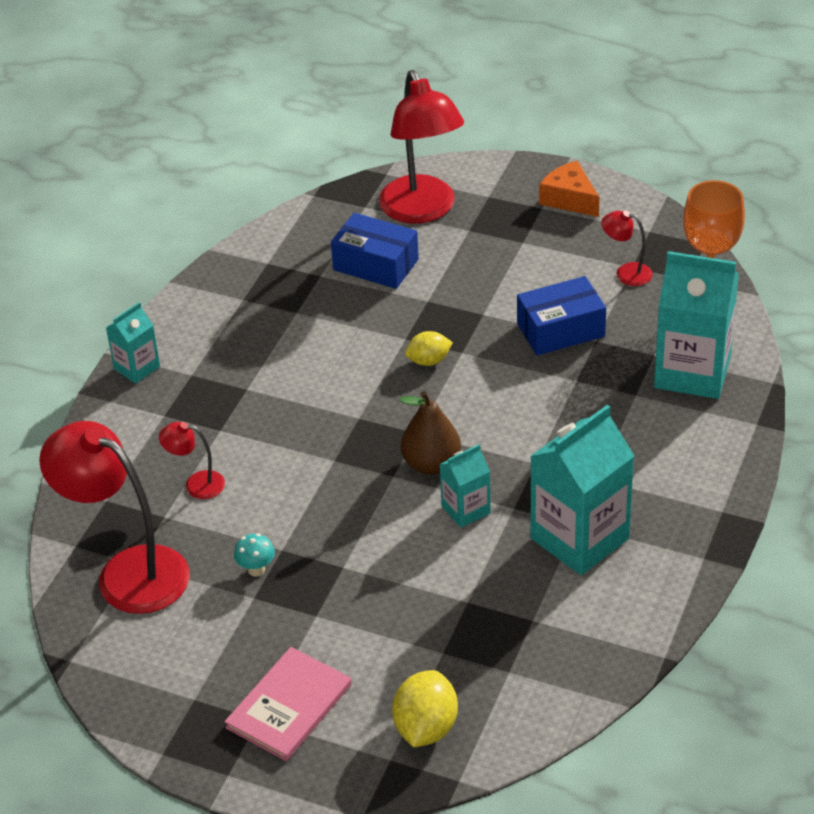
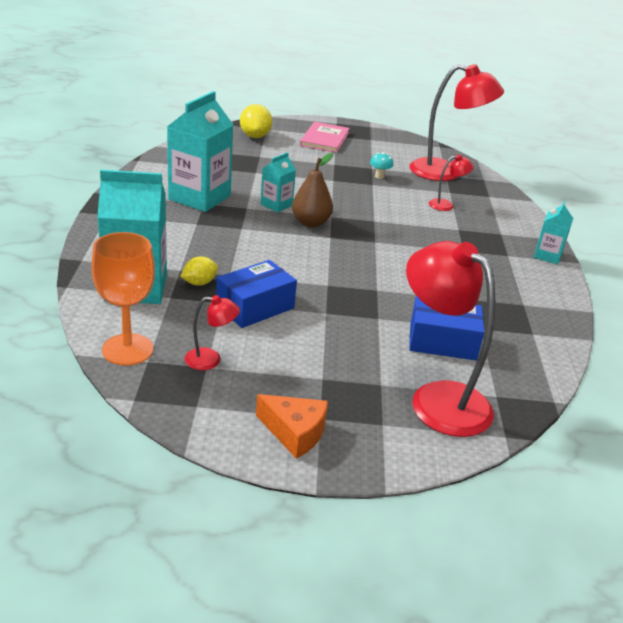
camera: 155 degrees right, 10 degrees down
yellow lemon [405,331,453,366] -> yellow lemon moved to [181,256,218,286]

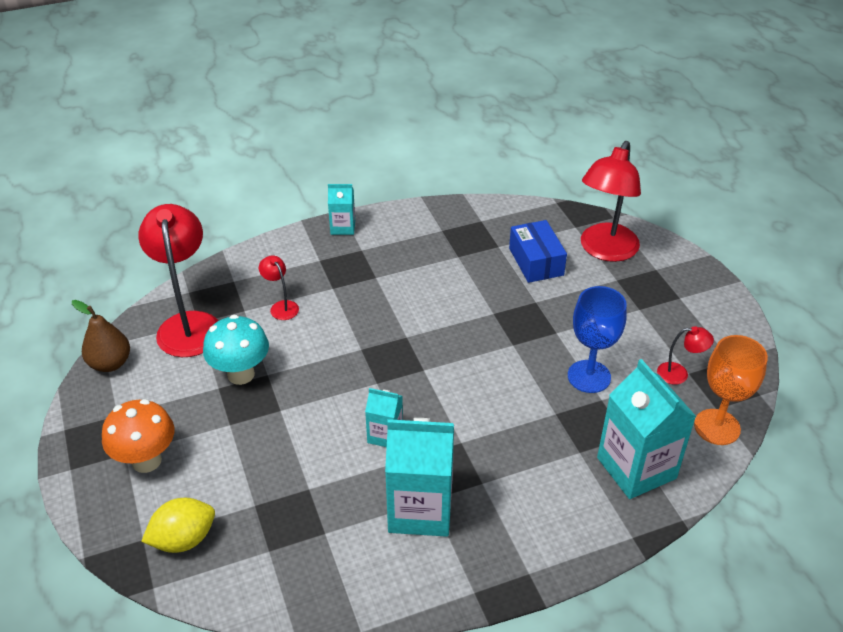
camera: 110 degrees left, 10 degrees up
yellow lemon [181,256,218,286] -> none
red lamp [185,295,240,370] -> red lamp turned 120 degrees clockwise [657,326,714,385]
blue box [216,260,297,328] -> blue goblet [568,286,627,393]
orange cheese [256,394,328,459] -> none
brown pear [292,153,333,227] -> brown pear moved to [72,300,130,372]
pink book [300,122,350,153] -> orange mushroom [102,399,174,473]
turquoise mushroom [370,152,393,179] -> turquoise mushroom [203,315,269,385], size x2.12

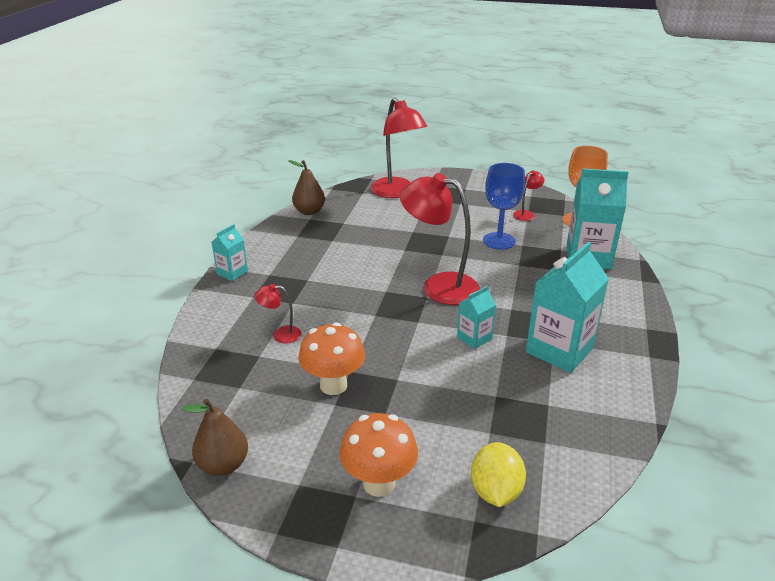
camera: 55 degrees left, 10 degrees down
red lamp [138,204,218,357] -> red lamp moved to [400,173,480,305]
turquoise mushroom [203,315,269,385] -> orange mushroom [298,322,365,395]
blue box [509,220,567,283] -> none
none -> brown pear [289,160,325,215]

